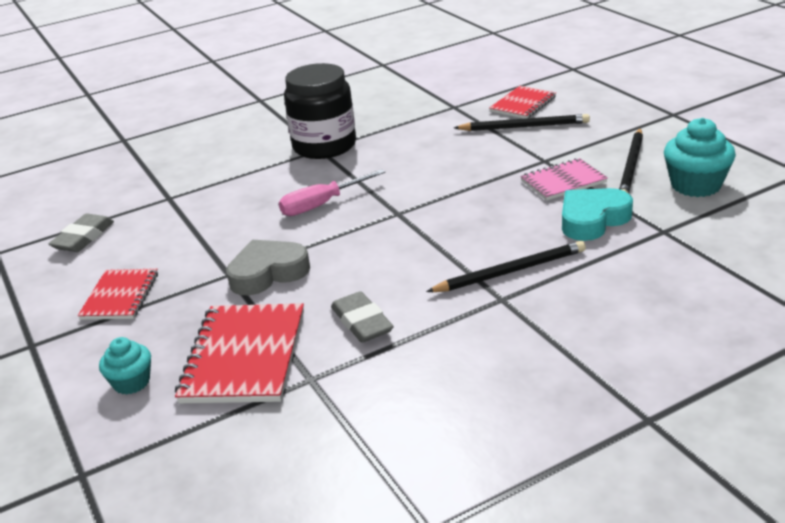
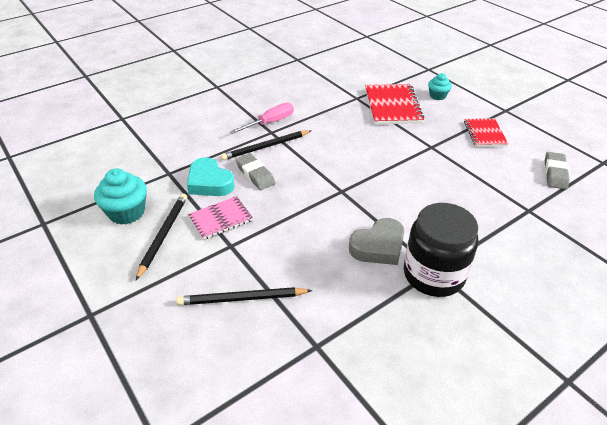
camera: 170 degrees right, 10 degrees up
grey heart [226,240,310,295] -> grey heart moved to [349,218,404,265]
pink screwdriver [279,169,385,216] -> pink screwdriver moved to [230,103,294,134]
grey eraser [331,291,394,343] -> grey eraser moved to [236,153,275,190]
red notebook [489,86,556,119] -> none
turquoise heart [562,188,633,241] -> turquoise heart turned 90 degrees clockwise [187,157,235,196]

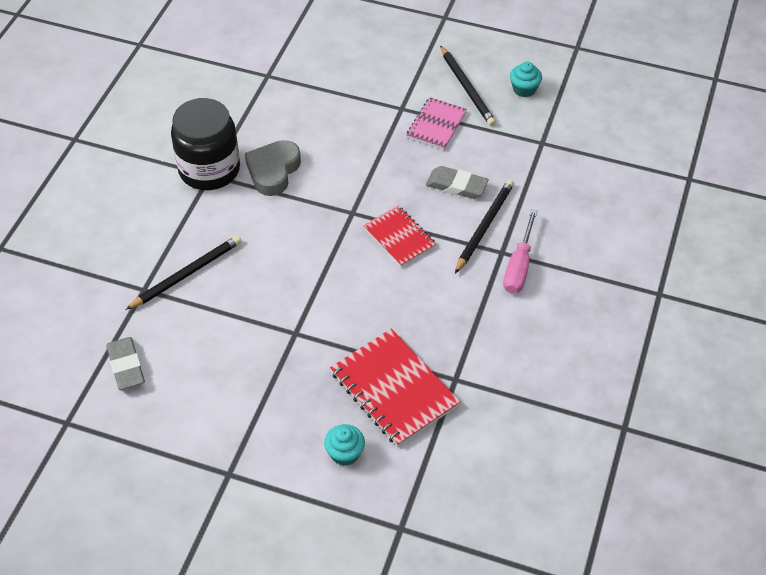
camera: 145 degrees right, 10 degrees up
turquoise cupcake [94,168,147,225] -> turquoise cupcake [510,62,542,97], size x0.61
black pencil [176,287,312,305] -> black pencil moved to [125,235,241,310]
turquoise heart [187,157,235,196] -> none
red notebook [464,118,508,147] -> red notebook moved to [363,206,436,267]

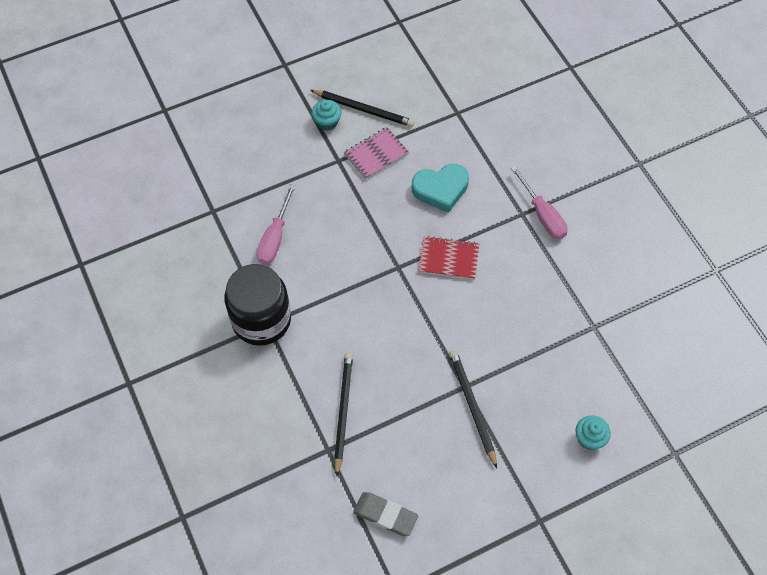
camera: 45 degrees left, 10 degrees up
grey heart [245,140,301,196] -> none
red notebook [330,329,460,447] -> none
pink notebook [407,97,467,150] -> pink notebook turned 75 degrees clockwise [344,127,409,180]
grey eraser [426,166,489,199] -> turquoise heart [412,164,469,213]
black pencil [455,179,514,273] -> black pencil moved to [449,350,497,468]
turquoise cupcake [510,62,542,97] -> turquoise cupcake moved to [312,100,341,131]
none -> pink screwdriver [256,184,296,265]

